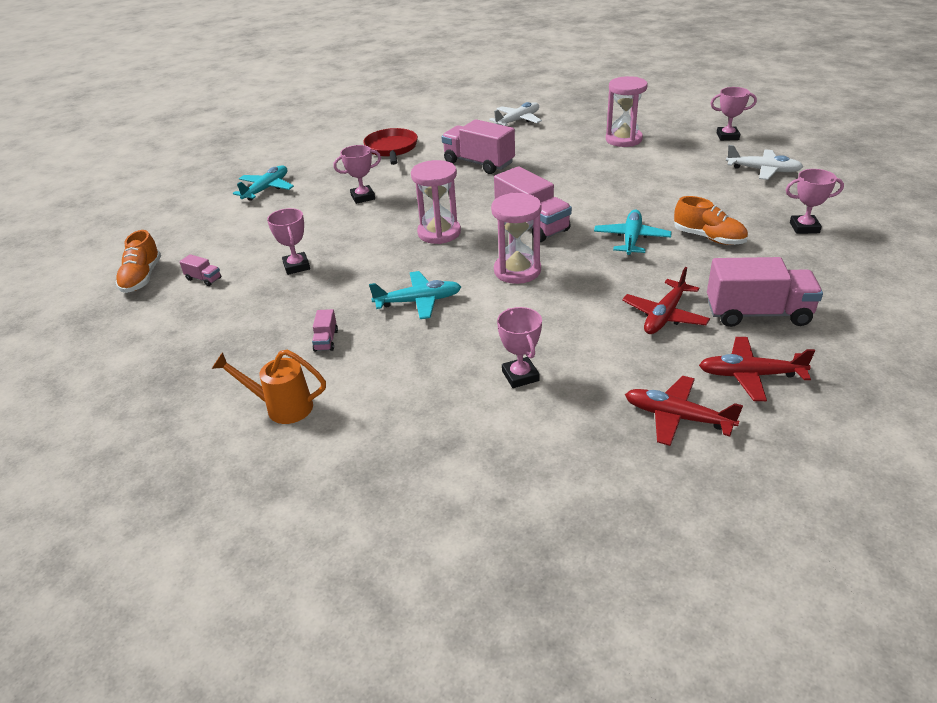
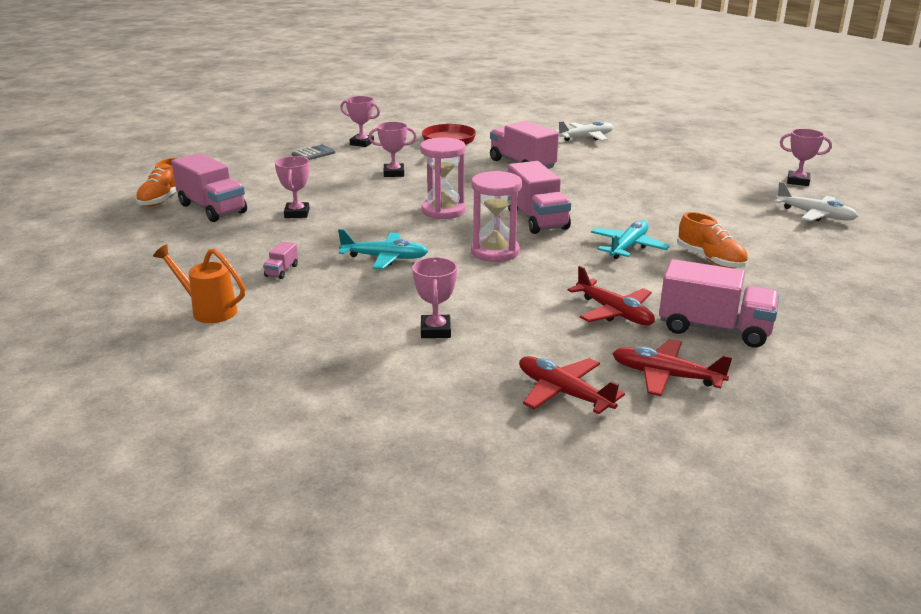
camera: 15 degrees right, 10 degrees down
pink truck [179,254,221,286] -> pink truck [171,153,247,222], size x2.30
turquoise plane [233,165,294,201] -> grey calculator [292,145,335,160]
pink hourglass [606,76,648,147] -> none
red plane [622,267,710,334] -> red plane turned 90 degrees counterclockwise [568,266,655,325]
pink trophy [786,169,844,234] -> pink trophy moved to [340,96,380,147]

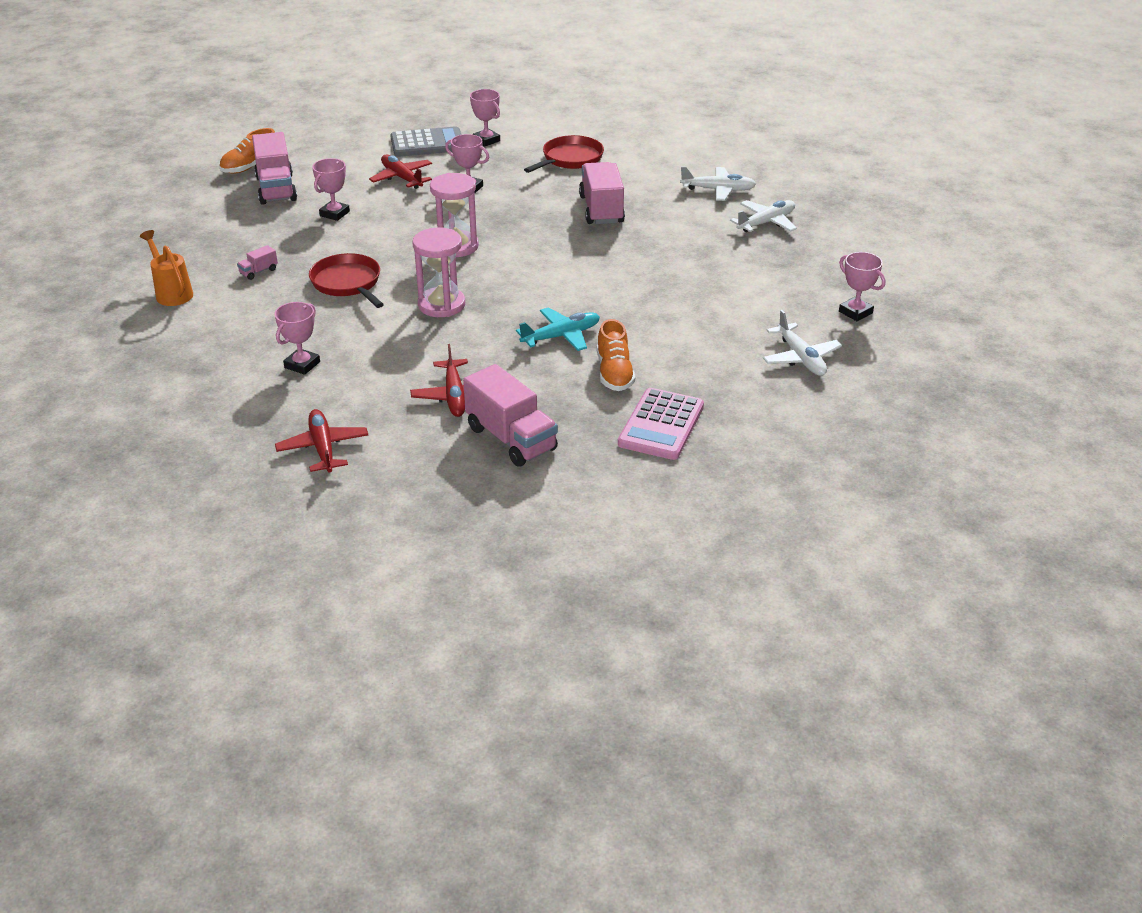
camera: 30 degrees right, 10 degrees up
grey calculator [292,145,335,160] -> grey calculator [390,126,462,157], size x1.77
turquoise plane [338,229,428,269] -> red pan [309,253,384,308]
pink truck [508,161,571,234] -> none
red plane [612,339,732,396] -> red plane moved to [369,155,432,189]
none -> pink calculator [618,388,704,460]
none -> white plane [730,200,797,232]

